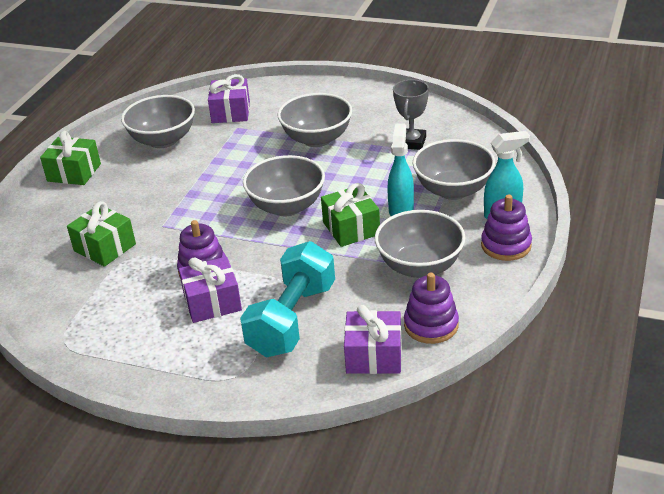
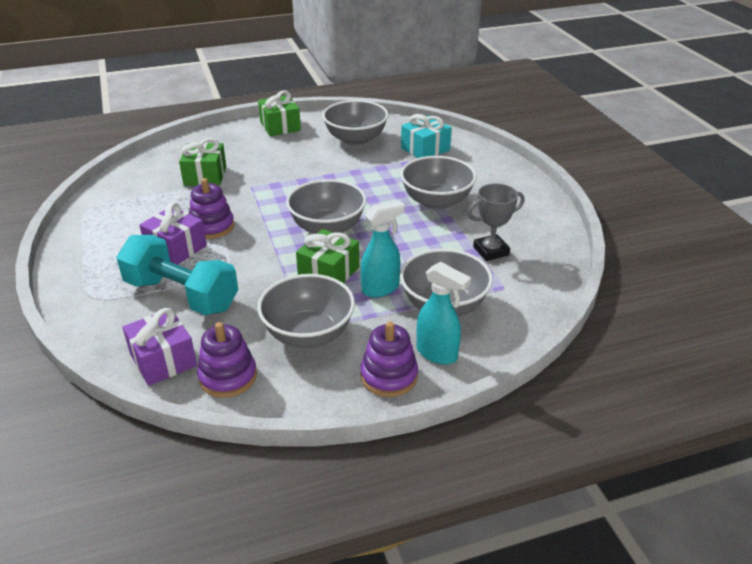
camera: 50 degrees right, 0 degrees up
purple gift [208,74,250,123] -> turquoise gift [401,114,452,158]
turquoise dumbbell [240,241,335,358] -> turquoise dumbbell turned 45 degrees clockwise [116,235,238,315]

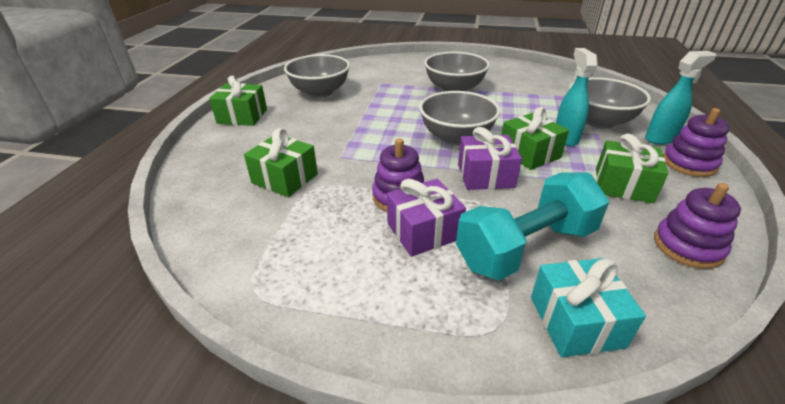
camera: 60 degrees left, 0 degrees up
purple gift [122,308,197,386] -> purple gift moved to [458,127,522,190]
grey bowl [257,274,355,348] -> green gift [596,134,669,203]
turquoise gift [401,114,452,158] -> turquoise gift moved to [531,258,646,357]
grey trophy [467,183,525,261] -> none

